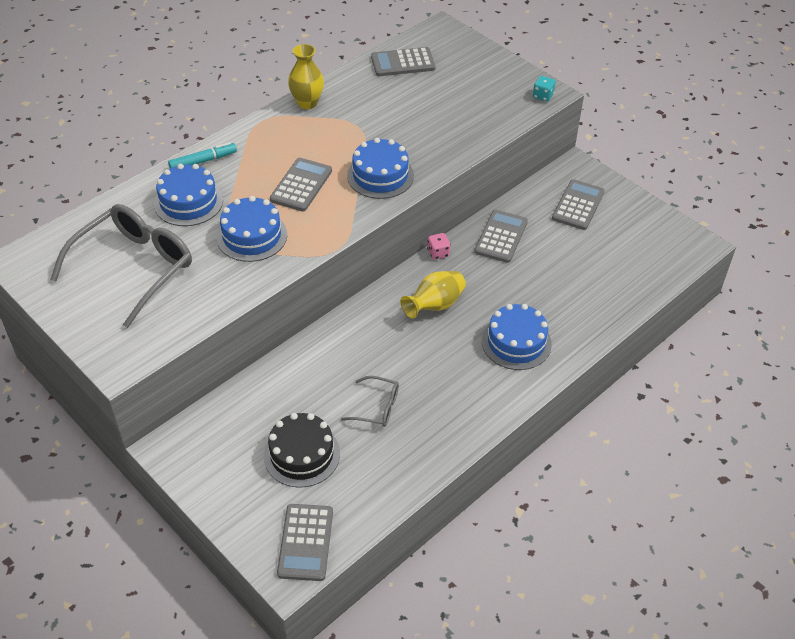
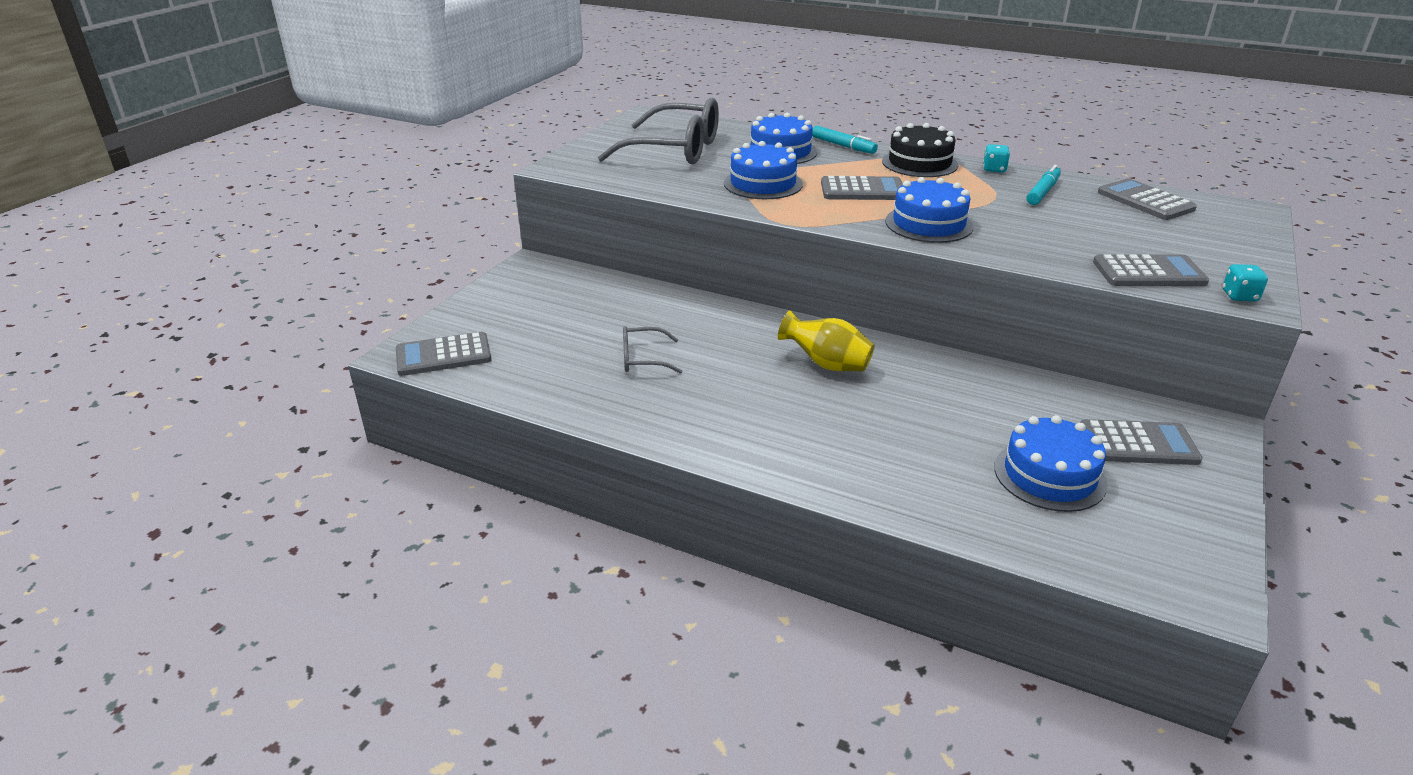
camera: 70 degrees right, 15 degrees down
black cake [264,413,340,488] -> black cake moved to [882,123,958,177]
yellow vase [288,44,324,109] -> turquoise dice [983,144,1010,173]
grey glasses [341,376,399,427] -> grey glasses turned 90 degrees clockwise [623,326,682,374]
pink dice [427,233,451,260] -> none
grey calculator [474,210,528,263] -> grey calculator moved to [1093,254,1209,286]
blue cake [482,304,552,370] -> blue cake moved to [994,415,1107,512]
none -> turquoise marker [1027,165,1061,205]

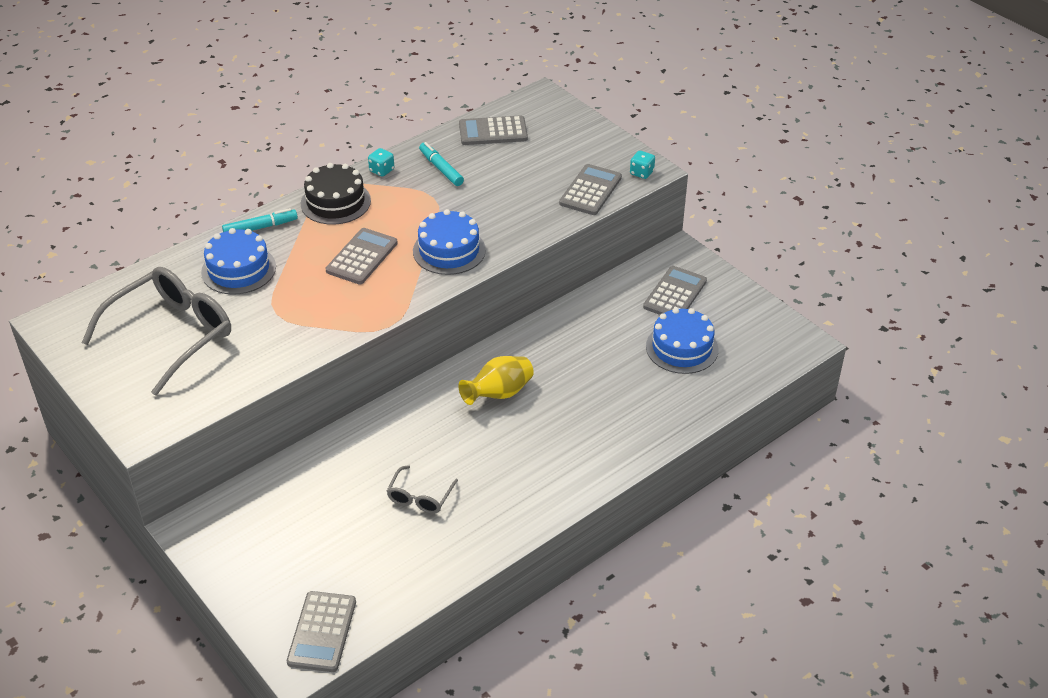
camera: 65 degrees left, 10 degrees up
blue cake [724,141,803,199] -> none

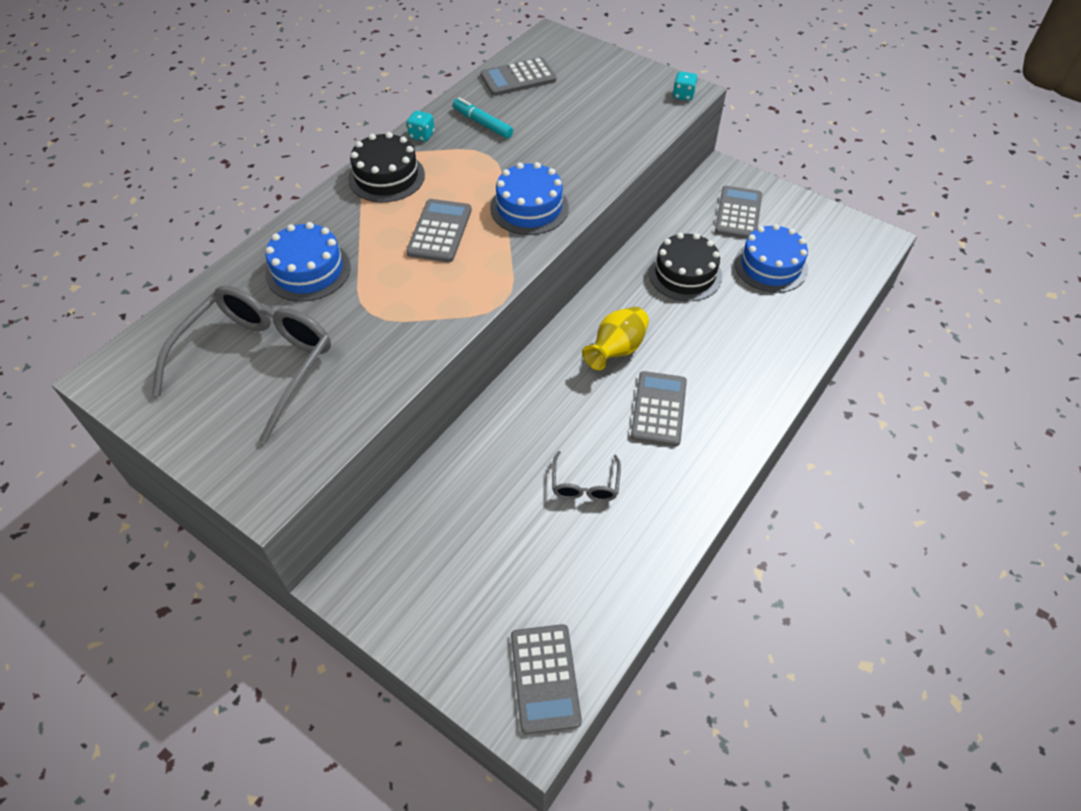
camera: 15 degrees left, 10 degrees up
turquoise marker [222,208,298,232] -> none
grey calculator [559,164,622,215] -> grey calculator moved to [631,371,687,446]
none -> black cake [649,233,722,301]

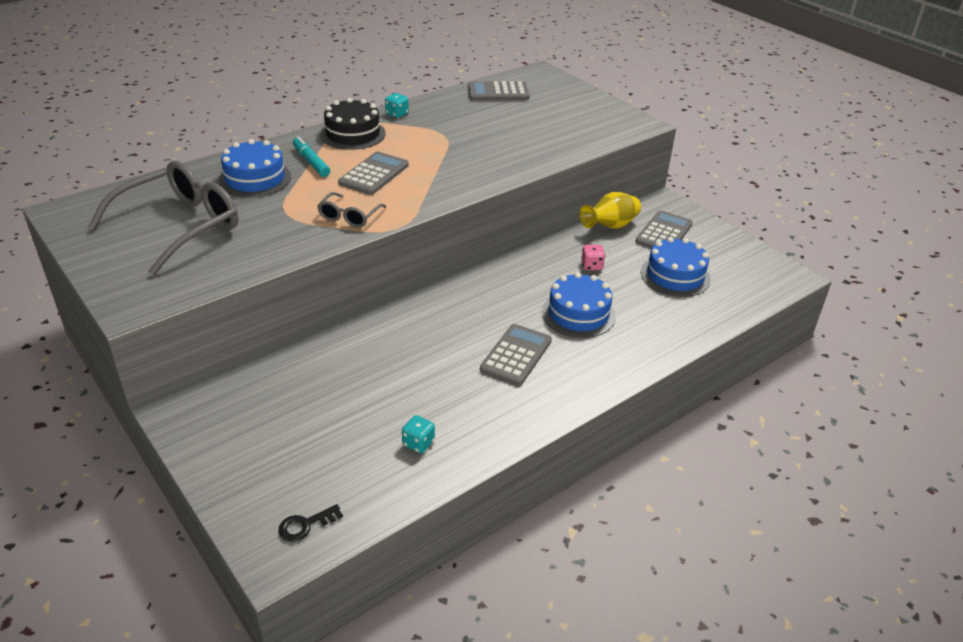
camera: 15 degrees right, 15 degrees down
turquoise marker [453,97,513,139] -> turquoise marker moved to [293,136,330,177]
blue cake [490,162,569,235] -> blue cake moved to [542,272,616,338]
grey calculator [511,624,582,734] -> black key [278,504,343,542]
grey glasses [552,451,621,501] -> grey glasses moved to [317,192,386,228]
yellow vase [582,307,649,370] -> yellow vase moved to [579,192,641,228]
black cake [649,233,722,301] -> pink dice [582,245,605,270]
turquoise dice [673,72,697,101] -> turquoise dice moved to [402,415,435,453]

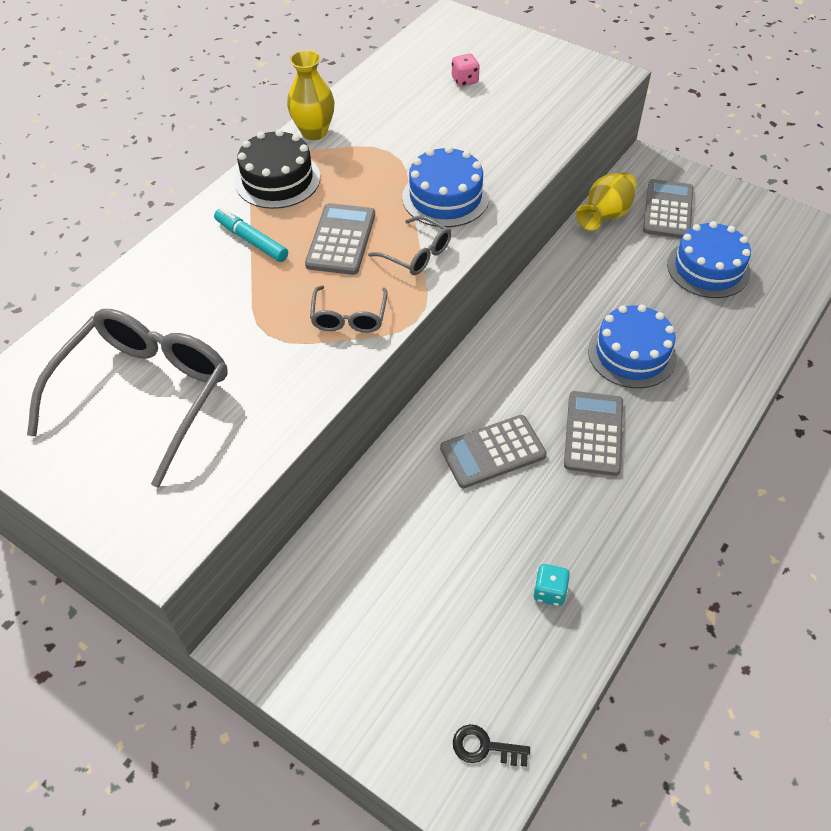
camera: 15 degrees left, 15 degrees up
blue cake [218,139,291,197] -> blue cake moved to [402,146,489,227]
black key [278,504,343,542] -> black key turned 60 degrees clockwise [453,724,530,767]
turquoise dice [385,93,409,118] -> yellow vase [287,50,335,140]
grey calculator [468,81,530,100] -> grey calculator moved to [440,415,547,488]
pink dice [582,245,605,270] -> pink dice moved to [452,54,480,87]
none -> grey glasses [368,216,451,275]

